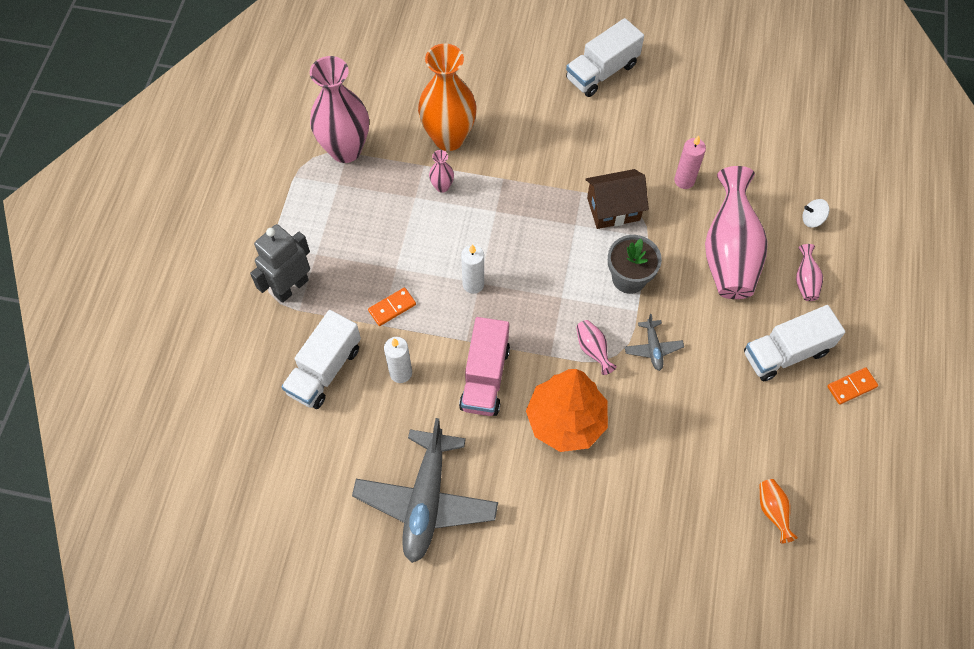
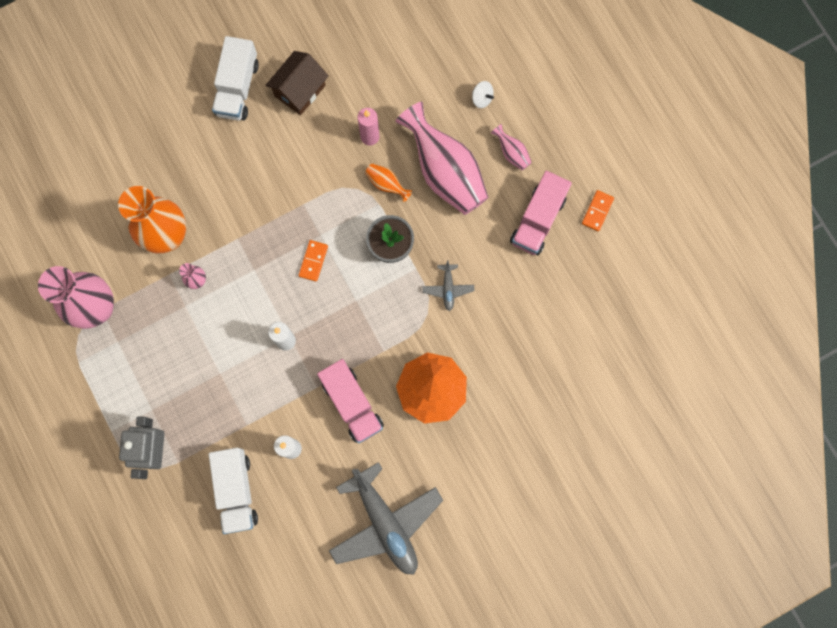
camera: 40 degrees left, 15 degrees up
orange domino [368,287,416,326] -> orange domino moved to [299,240,328,282]
pink vase [576,320,617,375] -> none
brown house [585,169,649,229] -> brown house moved to [265,51,329,115]
grey plane [625,314,684,371] -> grey plane turned 45 degrees clockwise [423,260,474,311]
white truck [744,305,845,382] -> pink truck [510,171,572,256]
orange vase [759,479,798,543] -> orange vase moved to [365,163,412,202]
white spinning top [803,199,829,228] -> white spinning top turned 105 degrees counterclockwise [472,81,494,108]

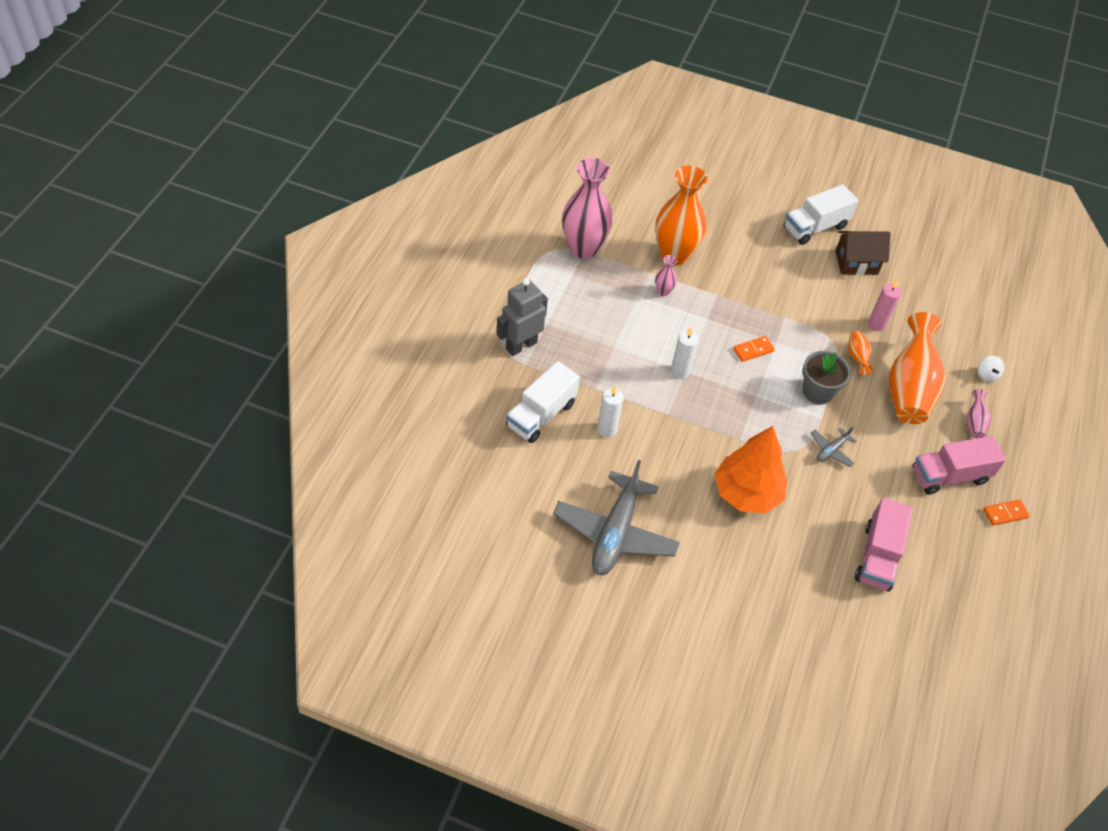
camera: 45 degrees right, 25 degrees down
pink truck [317,359,384,444] -> pink truck moved to [855,498,913,592]
pink vase [395,102,489,215] -> orange vase [889,312,946,424]

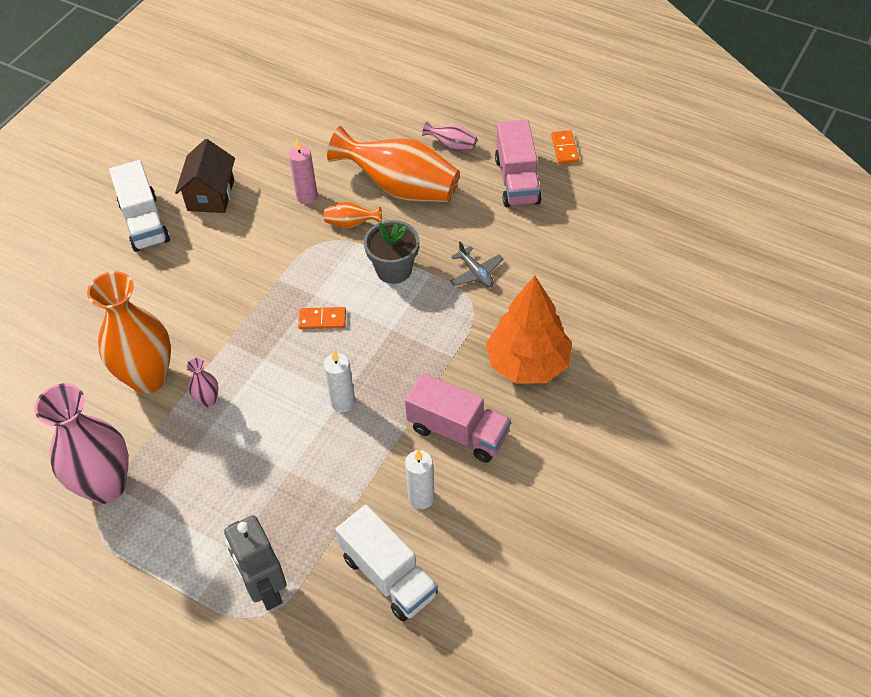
camera: 75 degrees left, 0 degrees up
grey plane [553,460,680,575] -> none
orange domino [733,336,775,362] -> orange domino turned 75 degrees counterclockwise [298,307,346,329]
pink truck [855,498,913,592] -> pink truck moved to [405,373,511,463]
white spinning top [978,356,1004,382] -> none

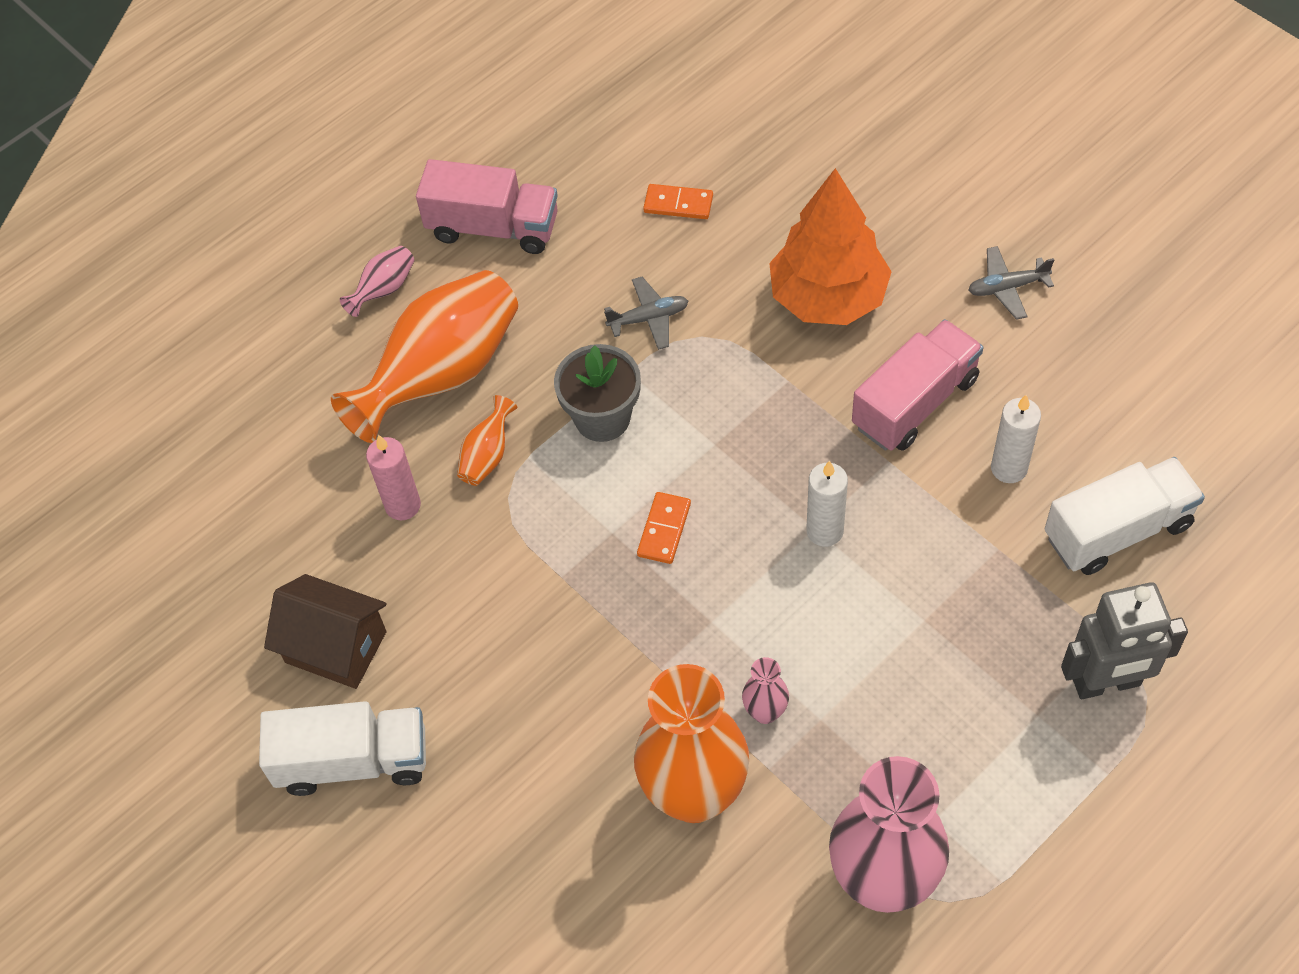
camera: 70 degrees left, 5 degrees up
orange domino [551,130,579,164] -> orange domino moved to [643,184,713,219]
none -> grey plane [968,246,1054,320]

